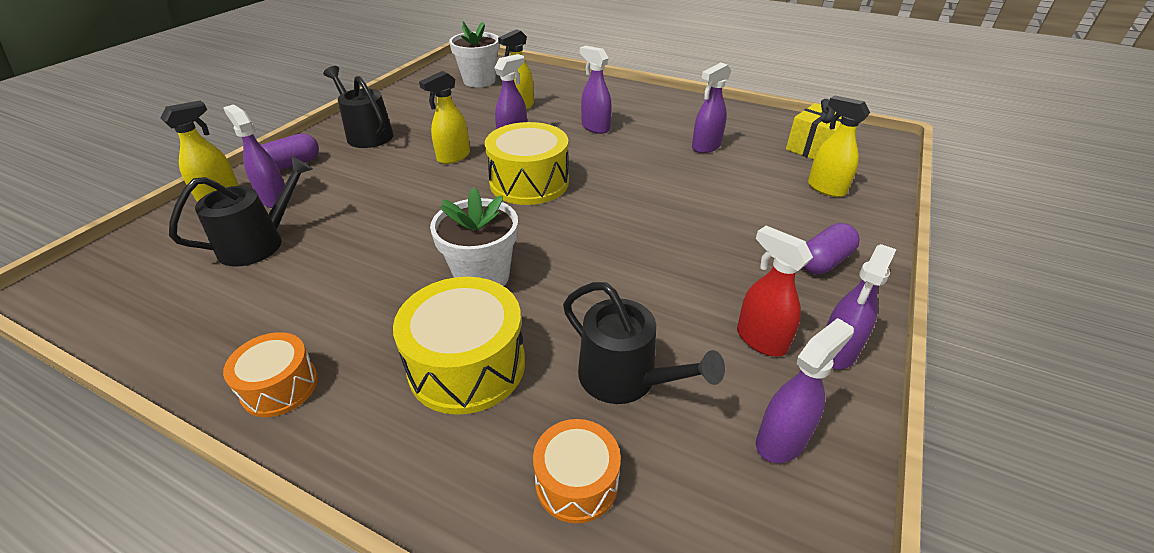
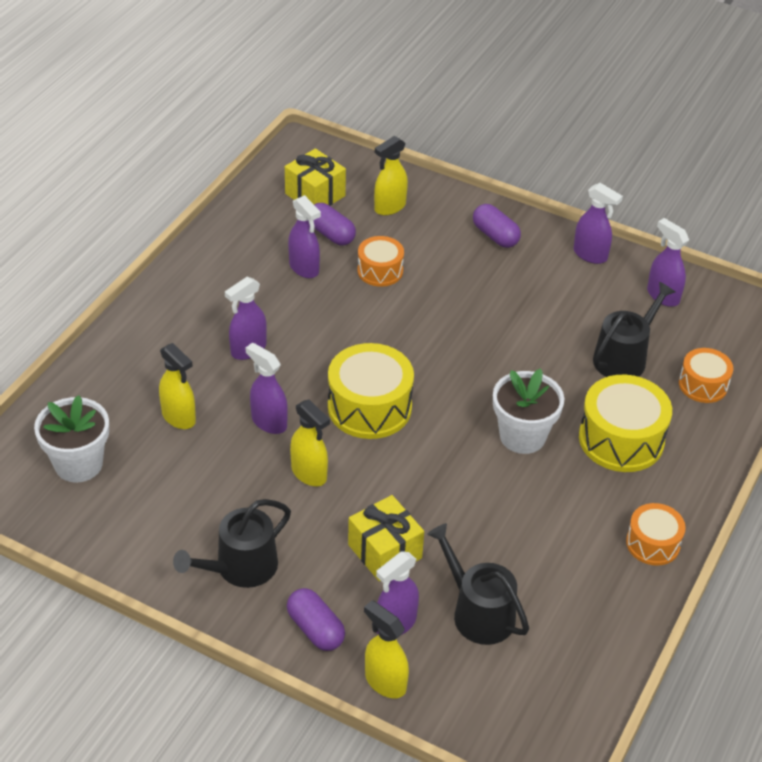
camera: 90 degrees left, 5 degrees up
red spray bottle [737,226,813,356] -> none
none -> purple capsule [313,203,356,246]
none -> yellow gift [348,495,424,581]
none -> orange drum [358,236,404,287]

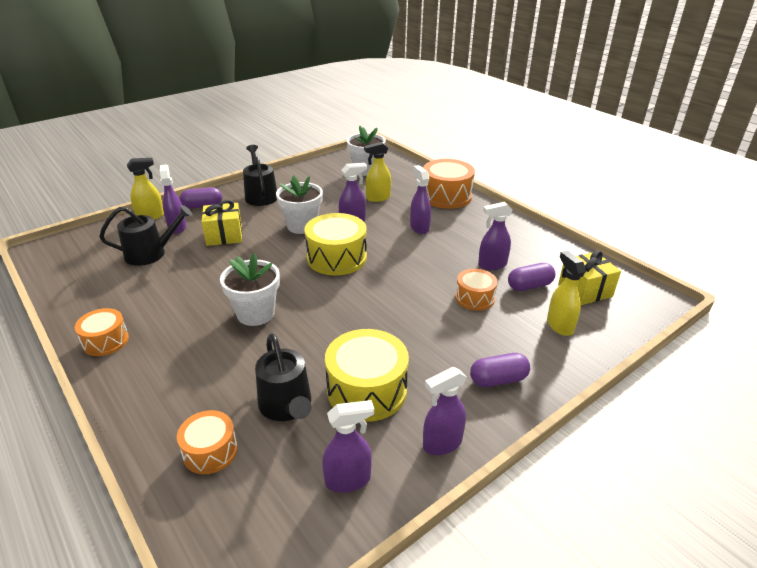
camera: 115 degrees right, 10 degrees down
yellow spray bottle [290,400,330,486] -> white flower pot [276,175,323,234]
yellow drum [579,375,672,472] -> yellow drum moved to [325,329,409,422]
none -> orange drum [423,159,475,209]

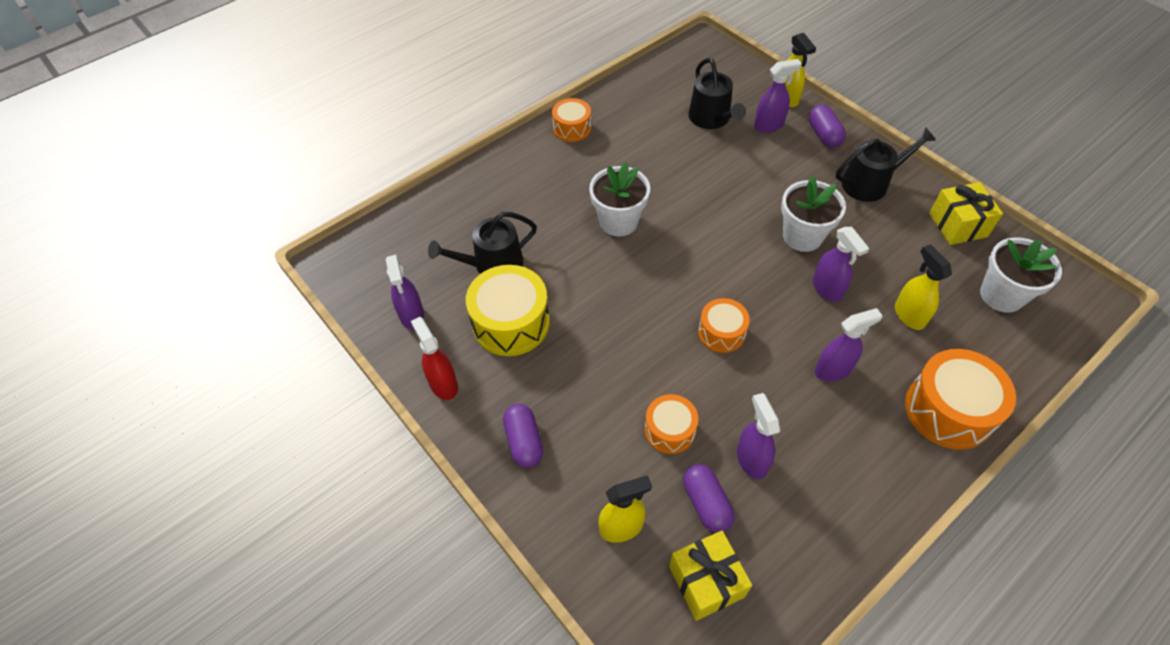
camera: 90 degrees right, 20 degrees up
orange drum [177,410,238,474] -> orange drum moved to [698,298,750,353]
yellow gift [202,200,242,246] -> yellow gift moved to [929,182,1003,245]
yellow drum [305,213,367,276] -> none
purple spray bottle [423,367,467,455] -> red spray bottle [411,317,458,400]

